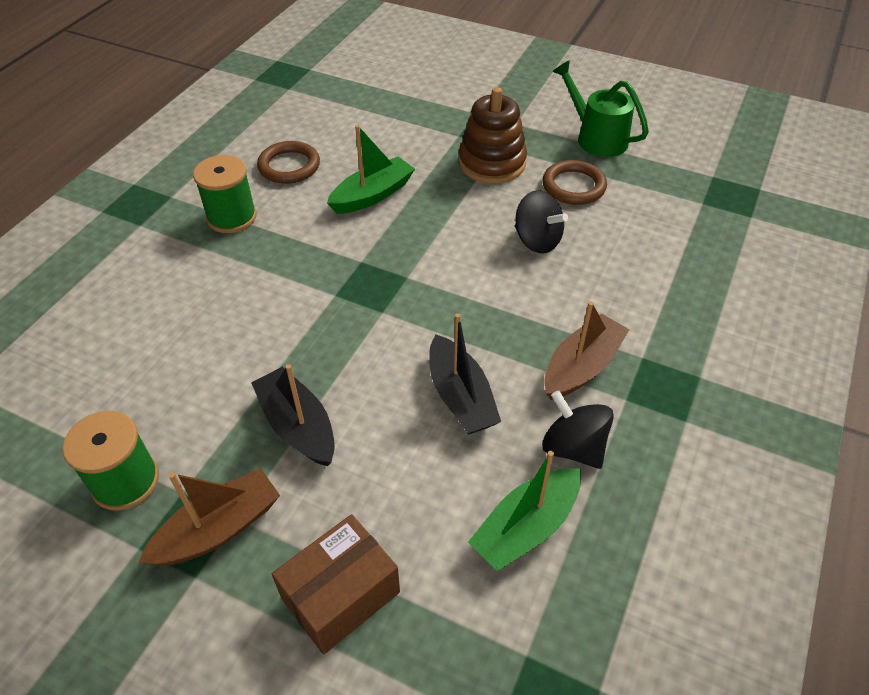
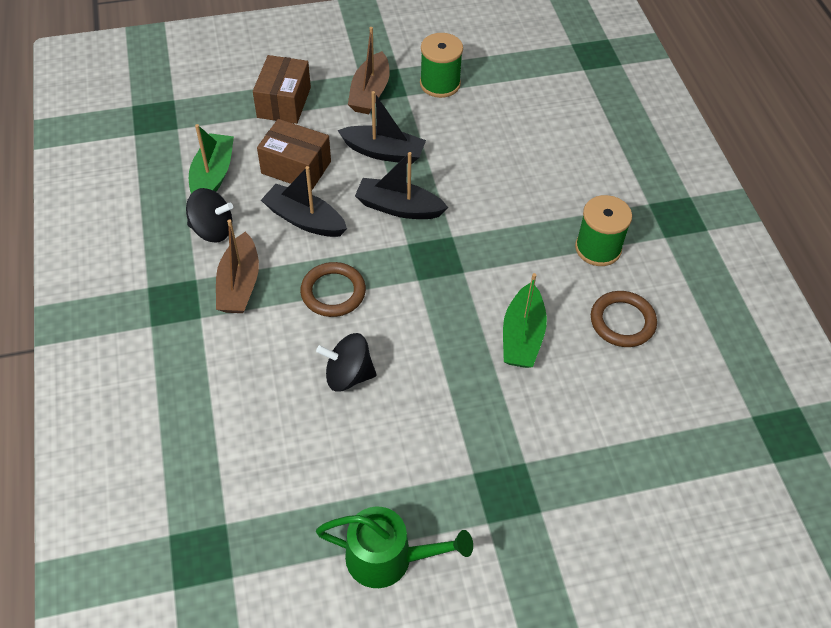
camera: 140 degrees right, 5 degrees up
brown stacking toy [459,87,527,184] -> none
brown ring [542,160,607,205] -> brown ring moved to [300,262,366,317]
none -> brown box [257,119,331,190]
none -> black boat [355,152,448,219]

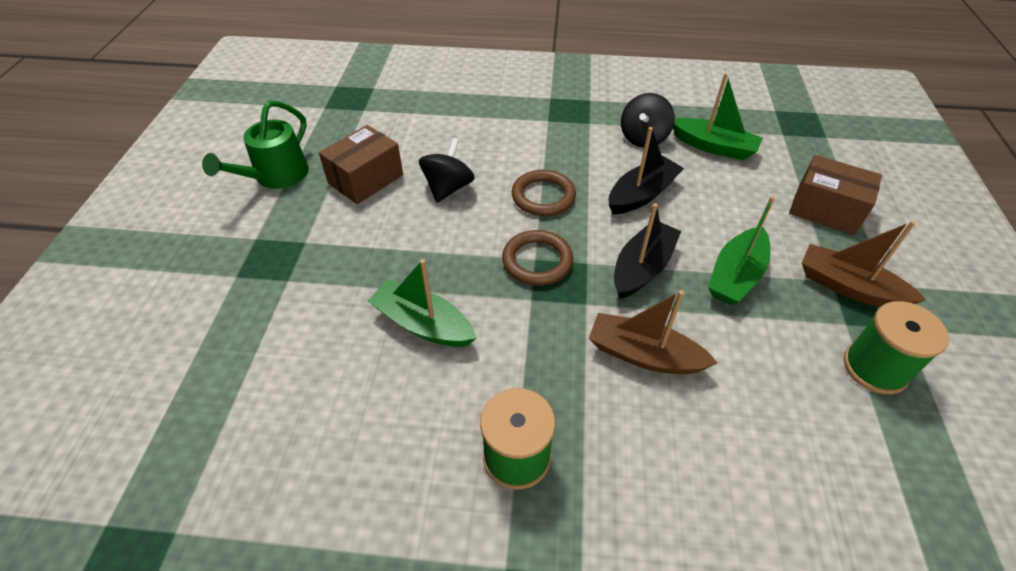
camera: 110 degrees right, 5 degrees down
brown boat [216,220,259,313] -> brown boat moved to [589,290,718,374]
brown box [257,119,331,190] -> brown box moved to [319,125,403,204]
black boat [337,91,426,164] -> green boat [708,196,775,305]
brown ring [591,291,657,347] -> brown ring moved to [502,230,573,286]

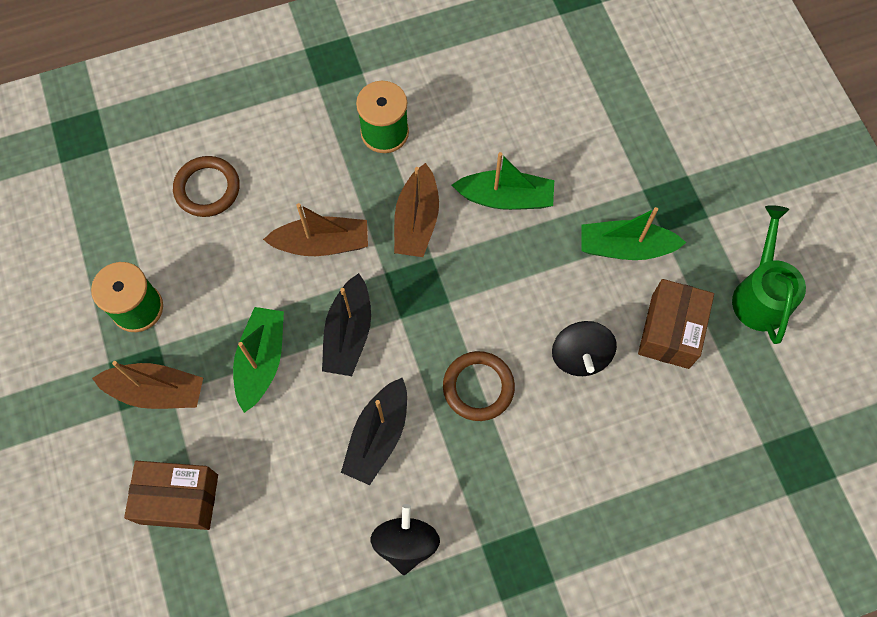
camera: 155 degrees right, 20 degrees up
brown ring [502,230,573,286] -> brown ring moved to [173,156,240,217]
green boat [673,73,763,161] -> green boat moved to [581,207,686,260]
none -> brown boat [394,163,439,257]

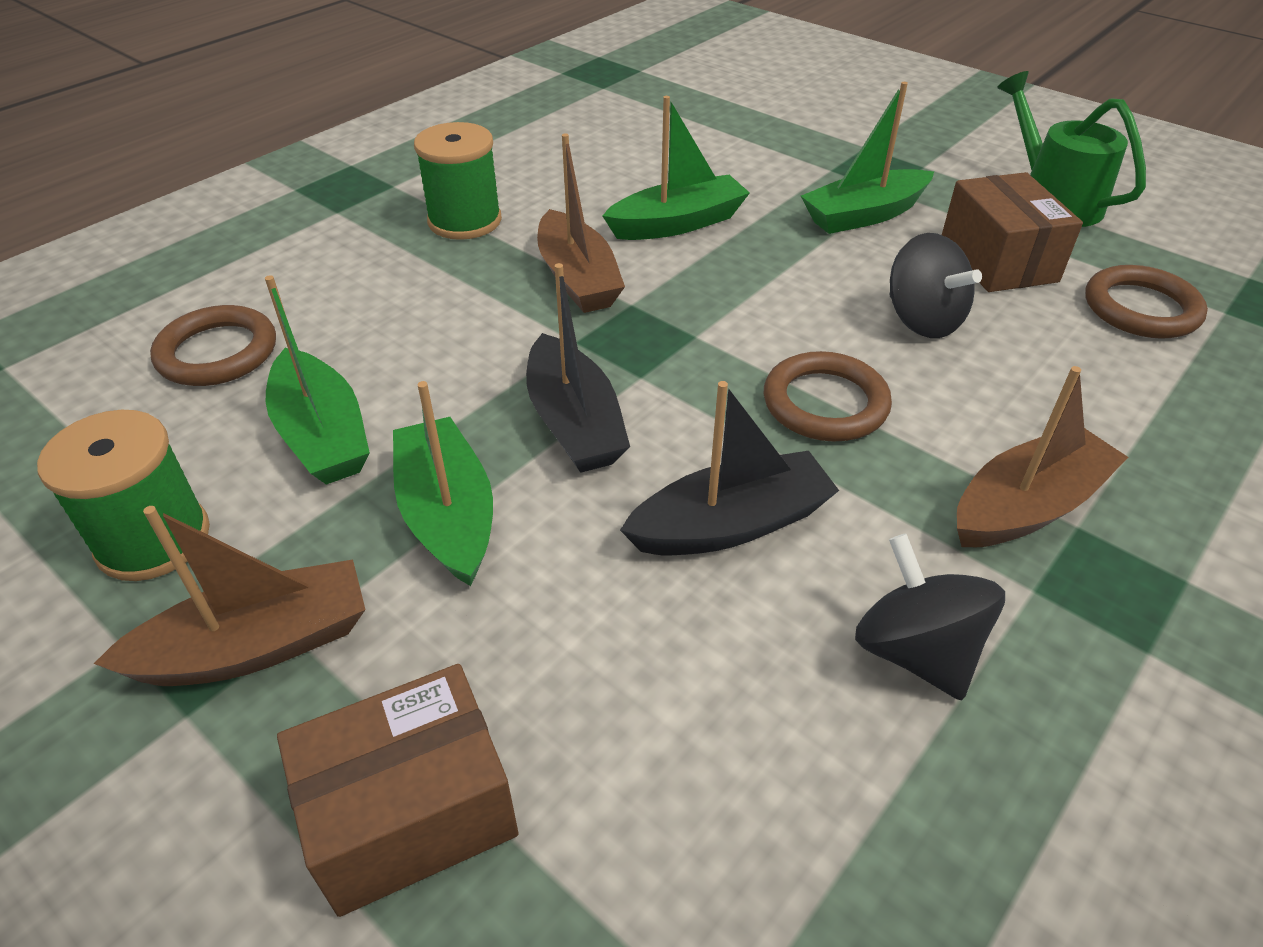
camera: 30 degrees left, 25 degrees down
brown boat [263,203,368,256] -> brown boat moved to [957,366,1128,547]
black boat [341,377,407,485] -> black boat turned 105 degrees counterclockwise [620,381,839,555]
none -> green boat [265,275,370,485]
none -> brown ring [1085,265,1208,339]

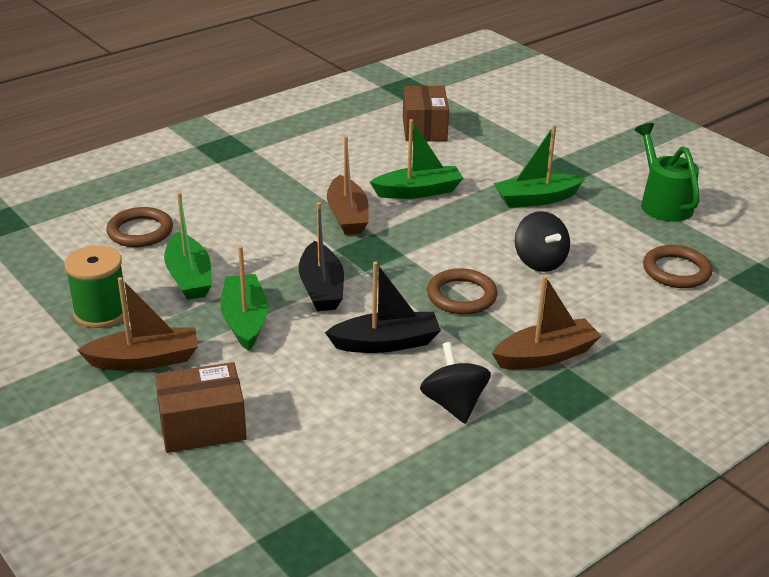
camera: 10 degrees right, 10 degrees down
green spool [414,122,502,240] -> none
brown box [942,172,1083,292] -> brown box moved to [403,86,449,141]

